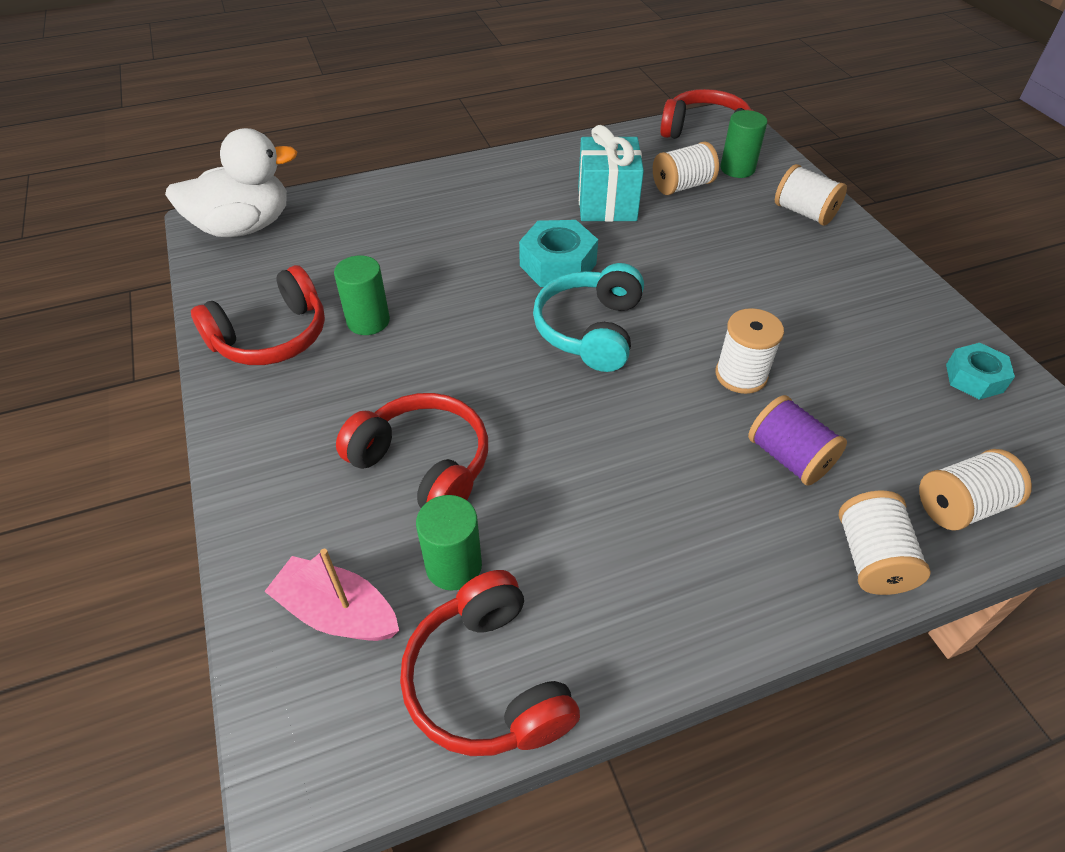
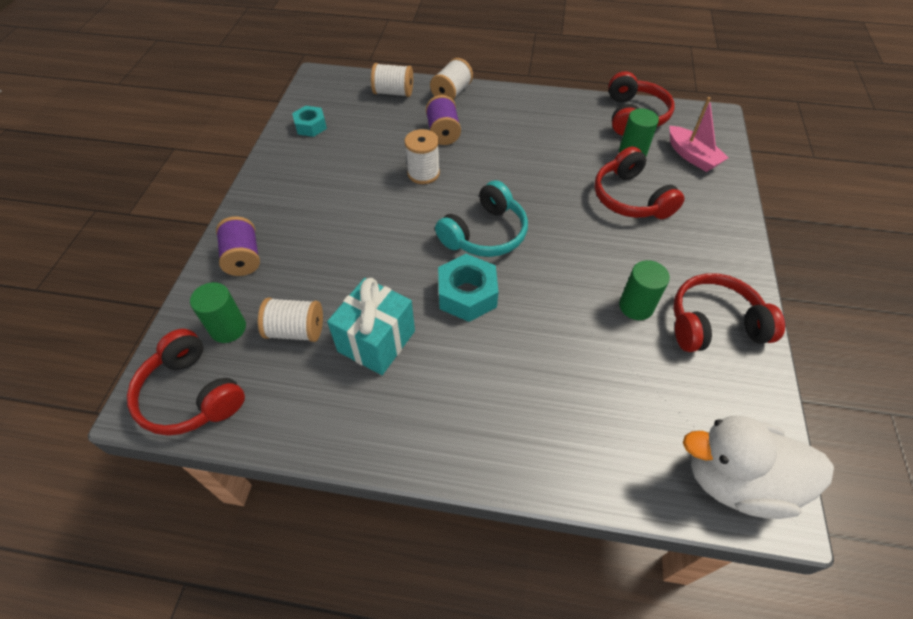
camera: 150 degrees left, 5 degrees up
white spool [775,164,847,226] -> purple spool [216,216,260,276]

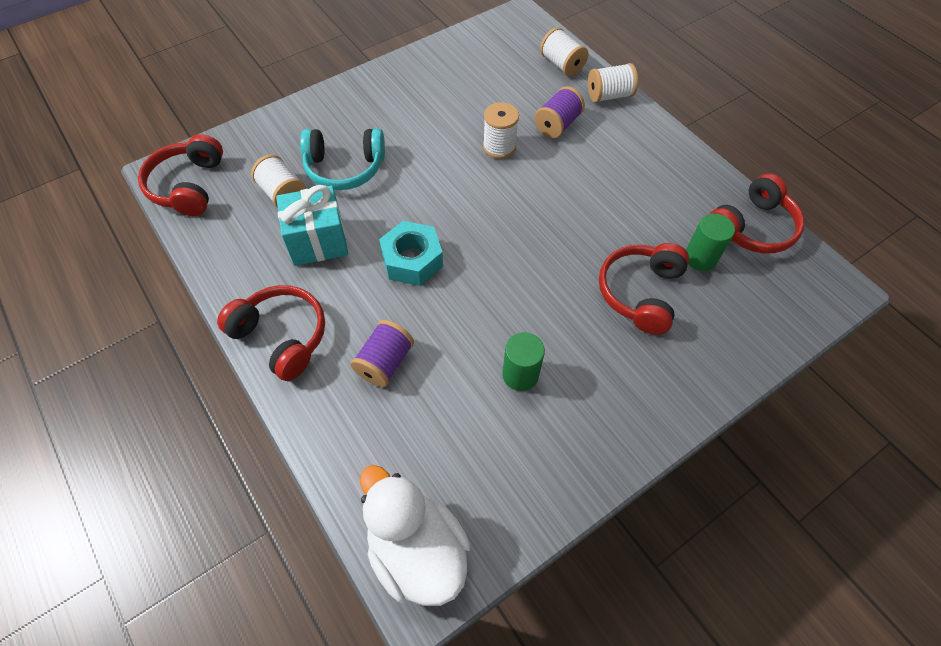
camera: 45 degrees right, 5 degrees up
green cylinder [190,282,246,343] -> none
purple spool [216,216,260,276] -> purple spool moved to [350,320,414,387]
turquoise nut [292,106,327,137] -> none
turquoise headphones [435,180,528,257] -> turquoise headphones moved to [300,128,385,190]
pink boat [670,97,729,172] -> none
red headphones [673,273,785,352] -> red headphones moved to [217,285,325,381]

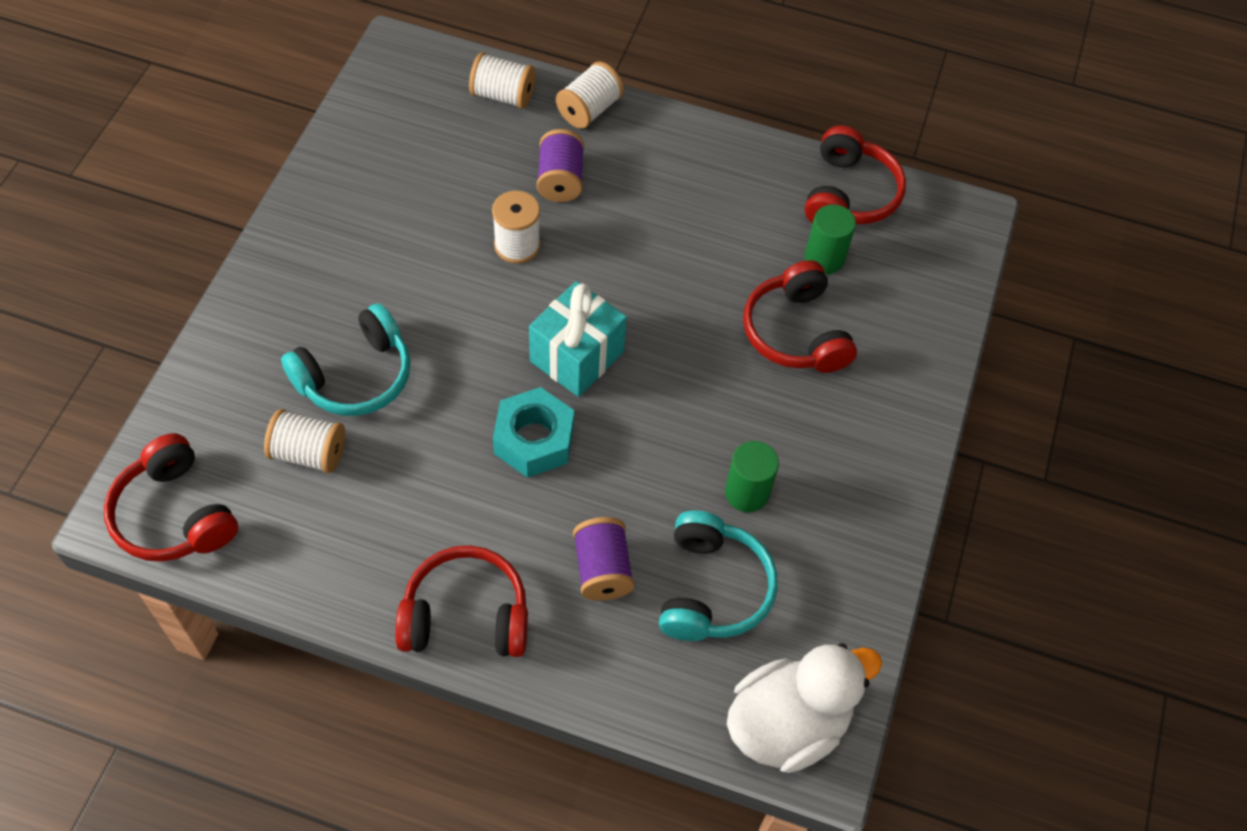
camera: 40 degrees left, 0 degrees up
turquoise gift [276,185,348,266] -> turquoise gift moved to [529,281,627,397]
white duck [360,465,471,606] -> white duck turned 135 degrees clockwise [727,643,882,773]
none -> turquoise headphones [659,511,778,641]

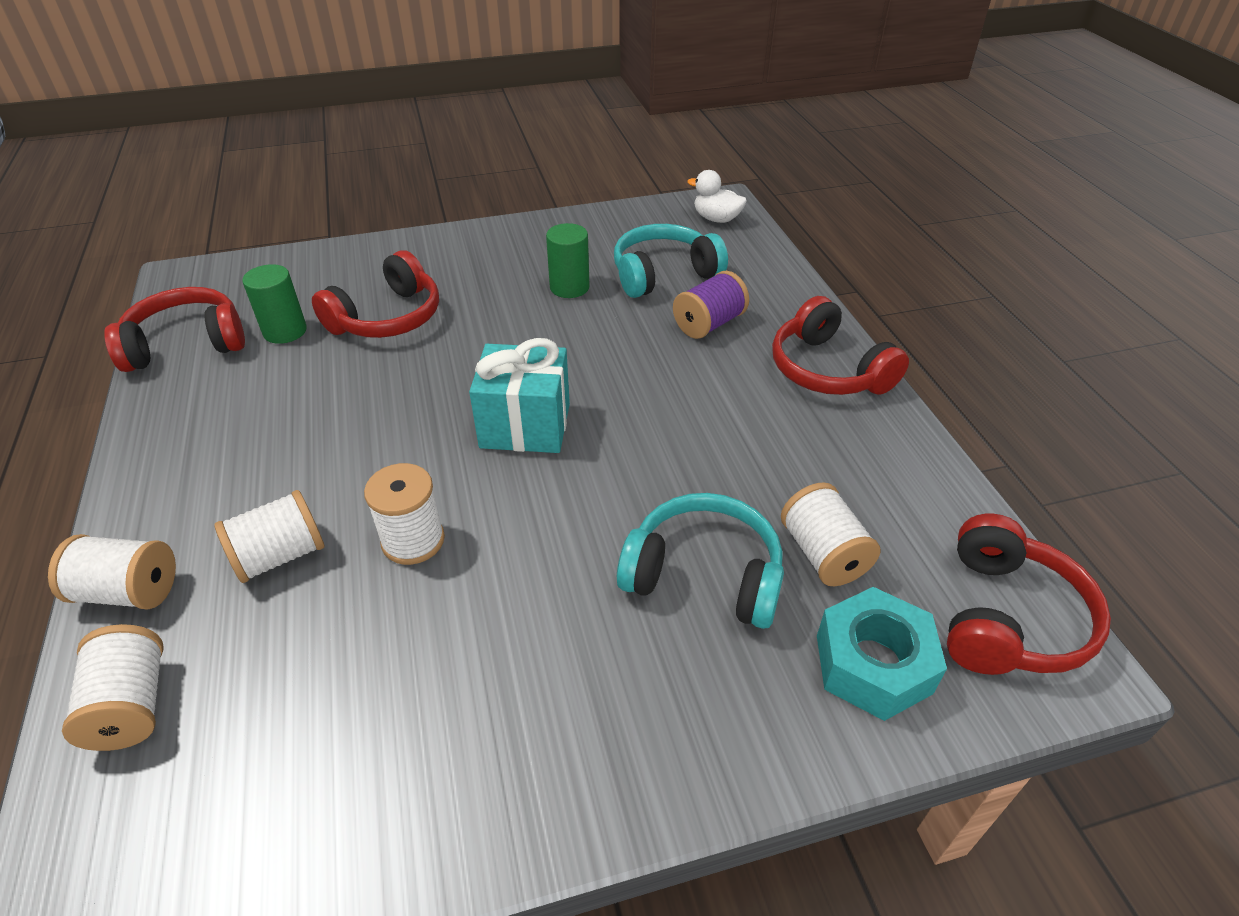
camera: 120 degrees left, 15 degrees down
turquoise nut [493,387,574,478] -> turquoise nut moved to [817,587,947,721]
purple spool [537,129,584,202] -> white spool [214,490,324,583]
white duck [727,643,882,773] -> white duck [687,170,747,223], size x0.53

